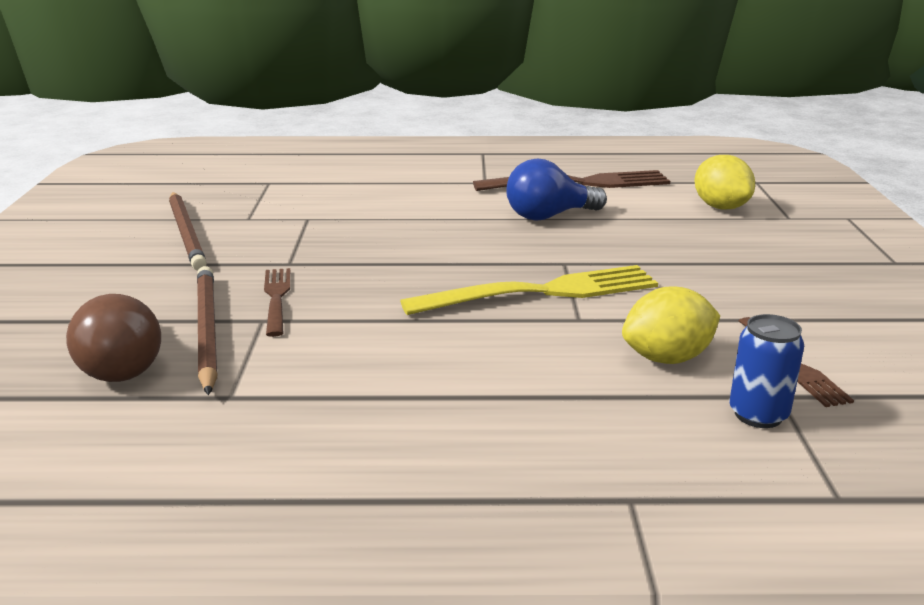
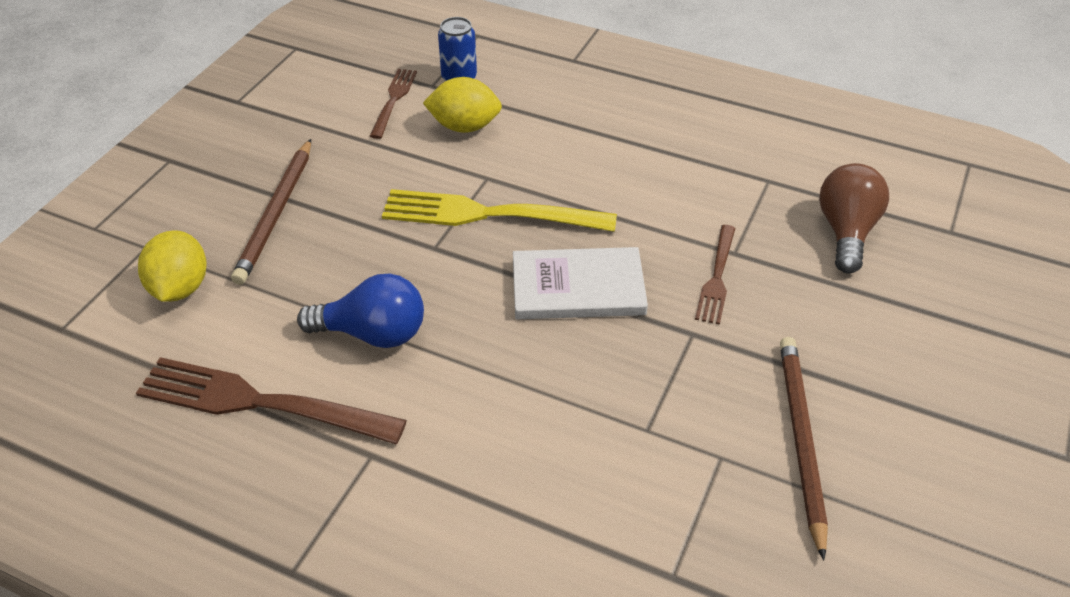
camera: 155 degrees left, 20 degrees up
brown pencil [197,266,218,395] -> brown pencil moved to [231,139,311,285]
none -> white book [513,247,648,319]

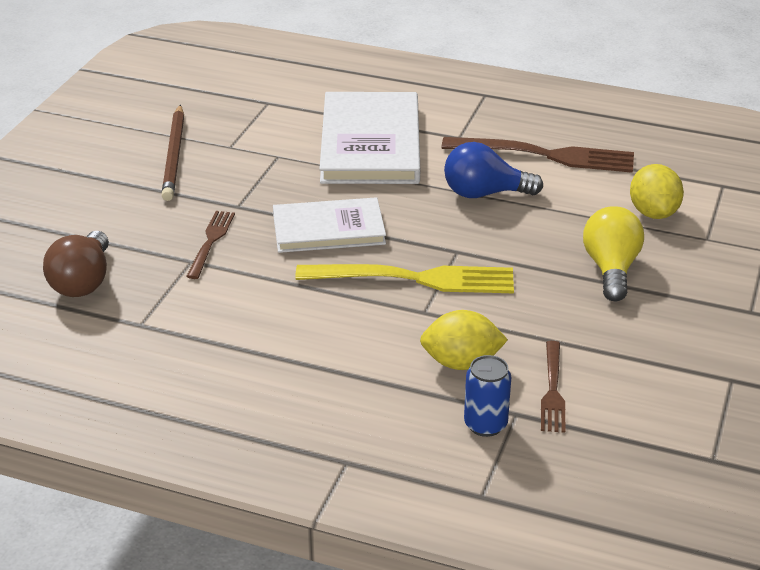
camera: 175 degrees right, 10 degrees down
brown pencil [231,139,311,285] -> yellow light bulb [583,206,644,301]
none -> white book [319,92,420,184]

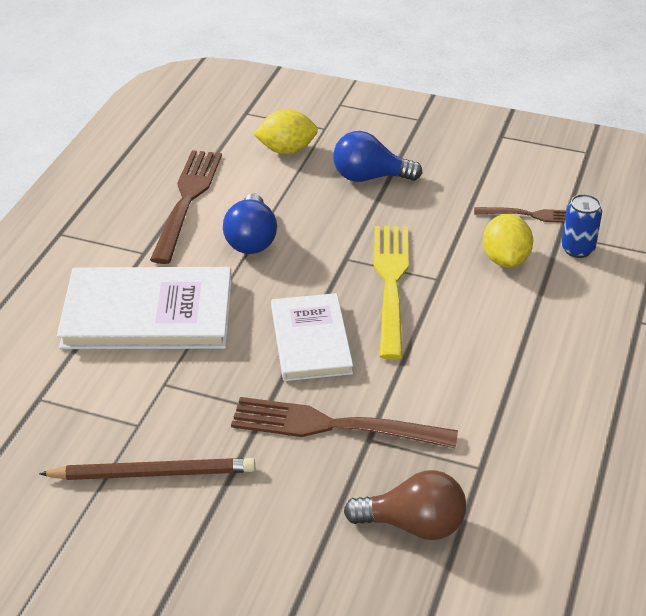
camera: 90 degrees left, 5 degrees up
brown fork [186,211,235,279] -> brown fork [231,397,458,448], size x1.80
yellow light bulb [583,206,644,301] -> blue light bulb [333,131,423,182]

